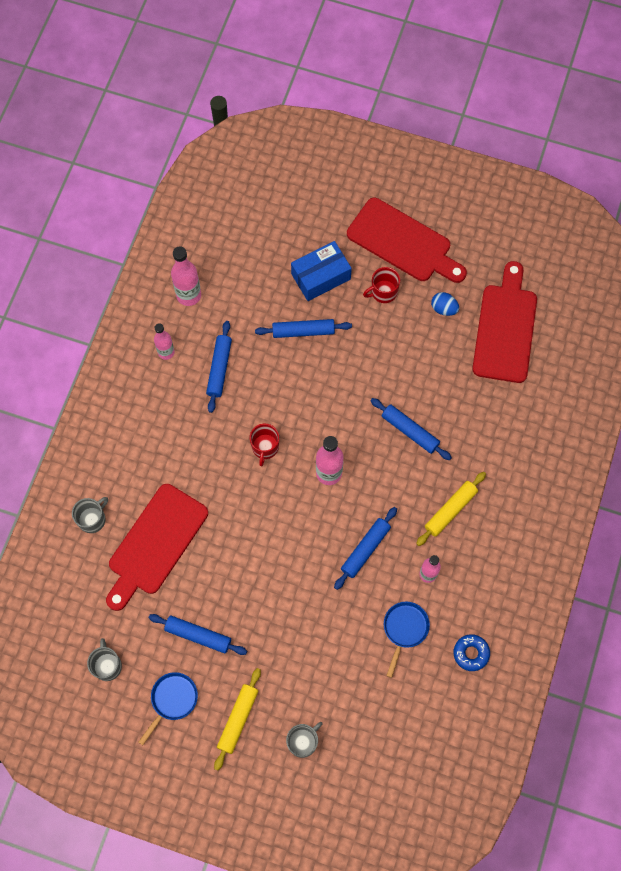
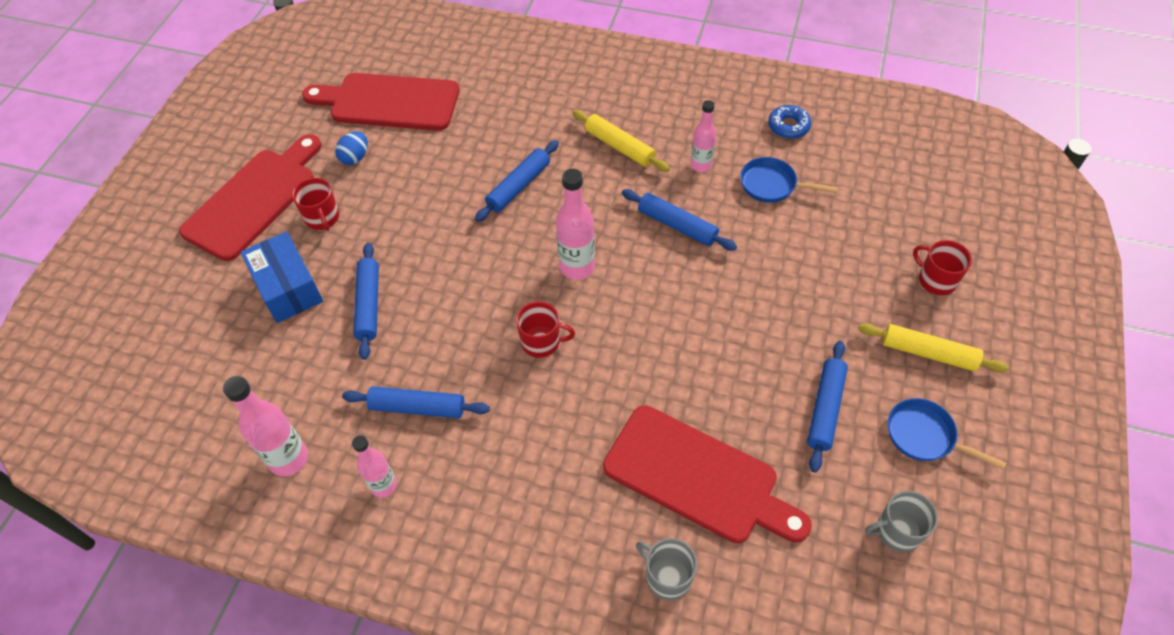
camera: 90 degrees left, 15 degrees down
grey mug [286,722,323,758] -> red mug [913,240,972,295]

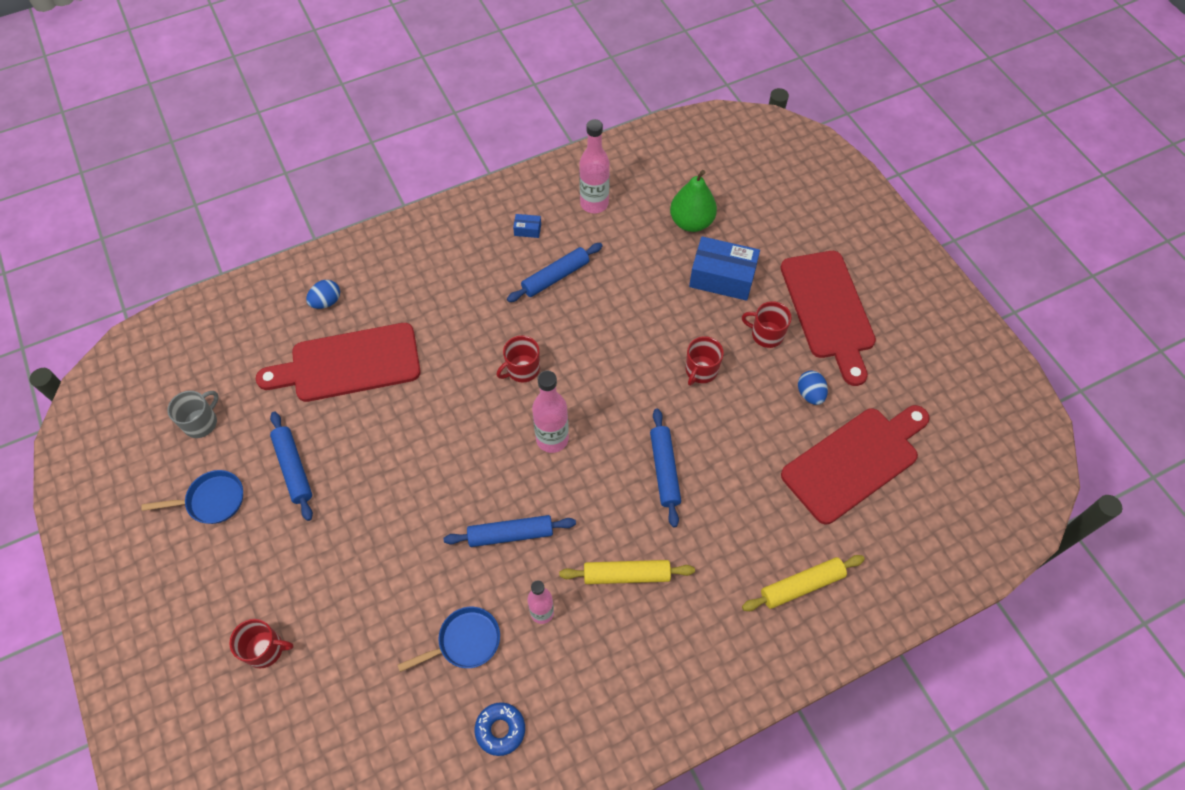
camera: 135 degrees right, 5 degrees up
pink bottle [352,435,397,498] -> blue box [513,214,541,238]
blue rolling pin [353,243,379,360] -> none
grey mug [636,538,697,601] -> blue egg [306,280,340,309]
yellow rolling pin [858,323,1009,372] -> yellow rolling pin moved to [742,555,865,611]
none -> green pear [670,170,717,232]
none -> red mug [685,336,724,386]

